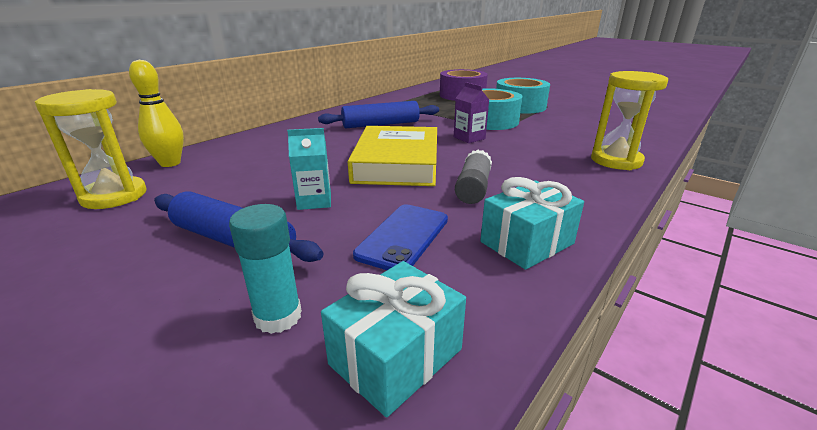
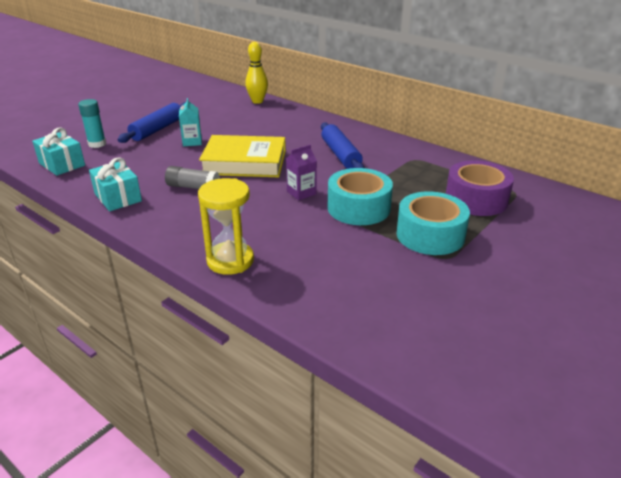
camera: 90 degrees right, 5 degrees up
yellow hourglass [35,89,147,209] -> none
blue phone [353,204,448,270] -> none

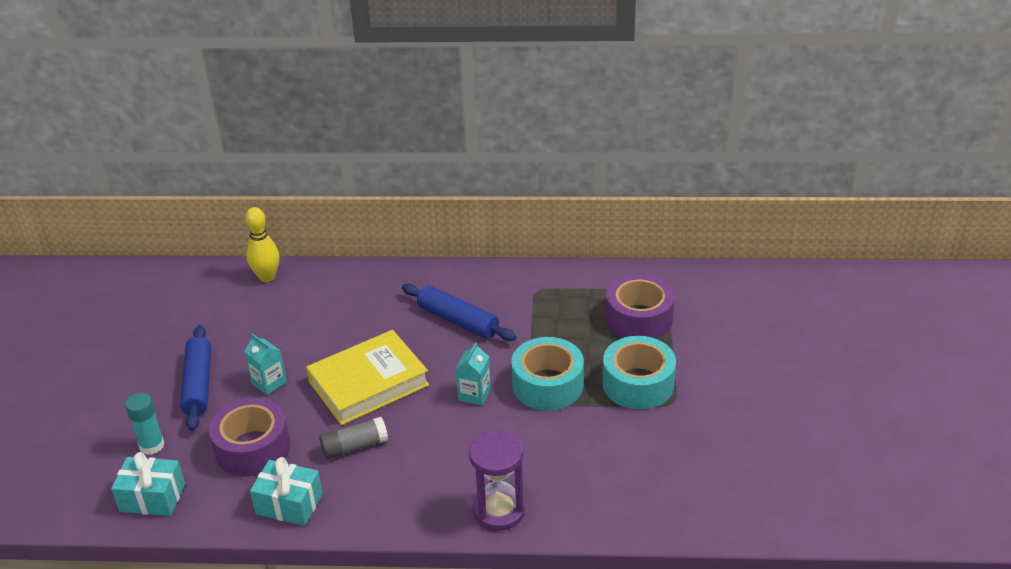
camera: 35 degrees left, 5 degrees up
yellow hourglass [198,178,254,275] -> purple hourglass [469,430,525,531]
purple carton [286,145,317,200] -> turquoise carton [455,342,491,406]
none -> purple tape [209,398,290,477]

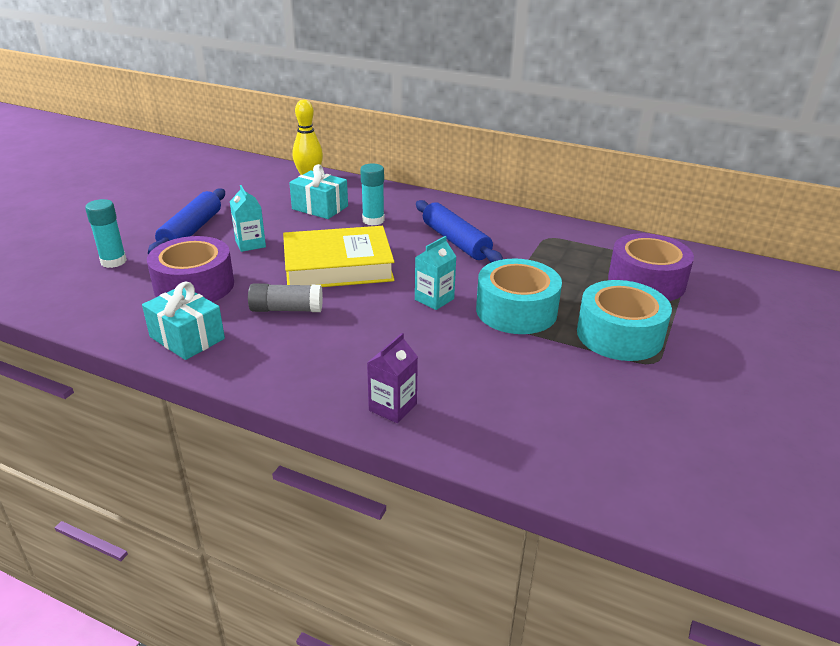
camera: 20 degrees right, 5 degrees down
turquoise gift [111,452,185,516] -> turquoise gift moved to [289,164,348,219]
purple hourglass [469,430,525,531] -> purple carton [367,333,418,423]
none -> turquoise glue stick [360,163,385,226]

